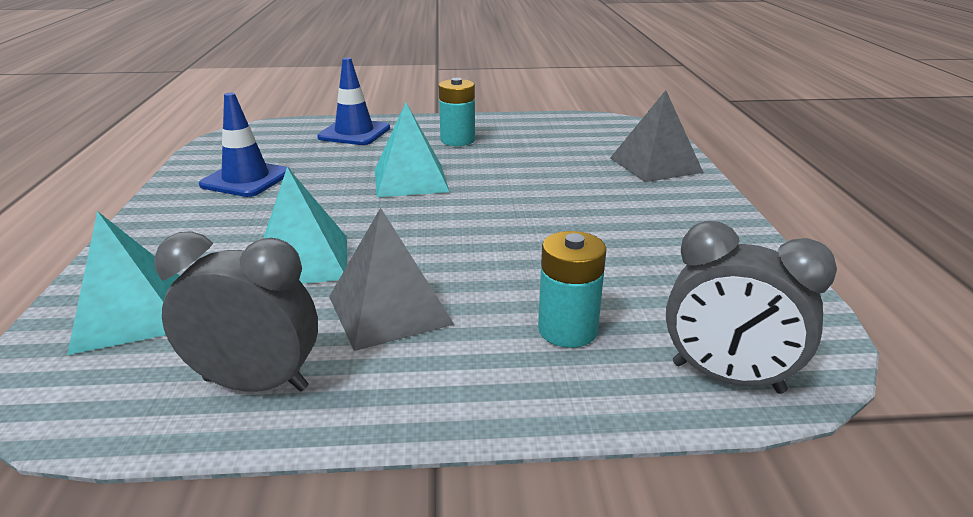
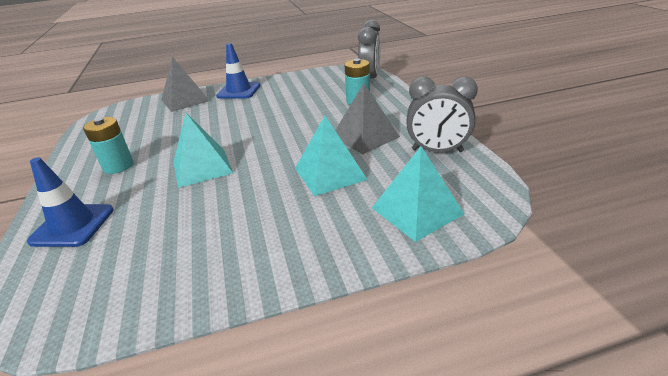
camera: 100 degrees left, 5 degrees up
grey clock [154,231,318,392] -> grey clock turned 75 degrees counterclockwise [406,76,478,152]
blue traffic cone [199,93,291,197] -> blue traffic cone moved to [216,43,260,99]

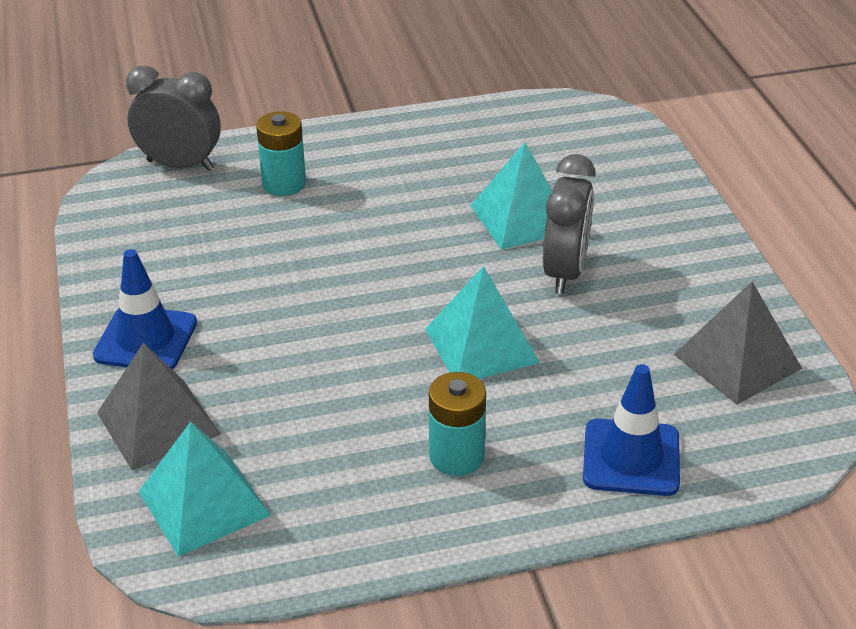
camera: 90 degrees left, 5 degrees up
grey pyramid [335,83,400,154] -> grey pyramid moved to [674,281,802,405]
turquoise pyramid [372,146,465,242] -> turquoise pyramid moved to [138,422,271,557]
grey clock [406,76,478,152] -> grey clock moved to [543,154,595,294]

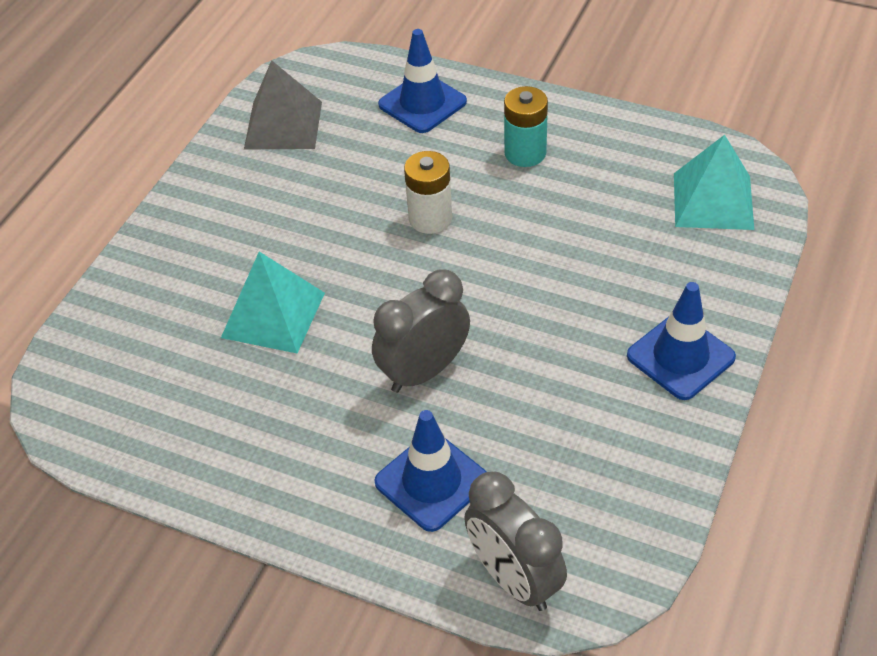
camera: 140 degrees left, 10 degrees up
grey pyramid [97,343,221,470] -> none
turquoise battery [256,111,306,196] -> blue traffic cone [374,410,486,532]
turquoise pyramid [425,266,540,379] -> white battery [404,151,452,234]
grey clock [543,154,595,294] -> grey clock moved to [372,270,470,393]

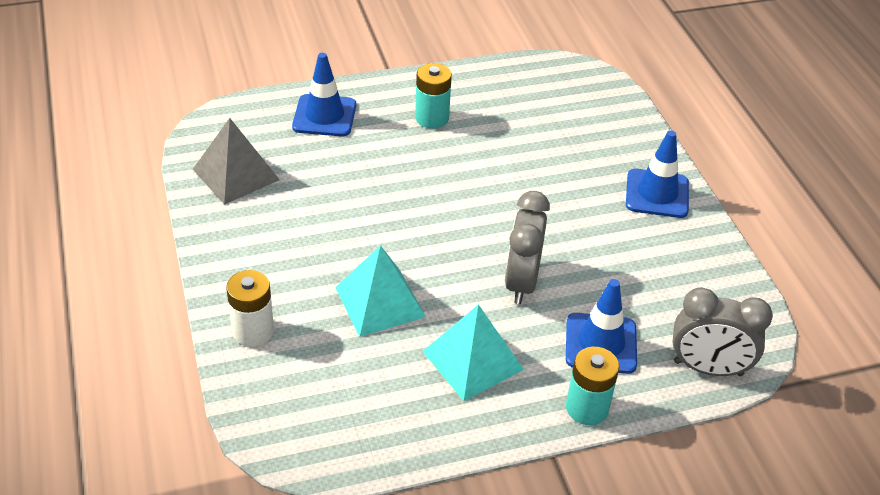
camera: 45 degrees left, 5 degrees down
white battery [404,151,452,234] -> white battery moved to [226,270,274,347]
turquoise pyramid [674,135,754,230] -> turquoise pyramid moved to [422,304,524,401]
none -> turquoise battery [566,347,619,425]

